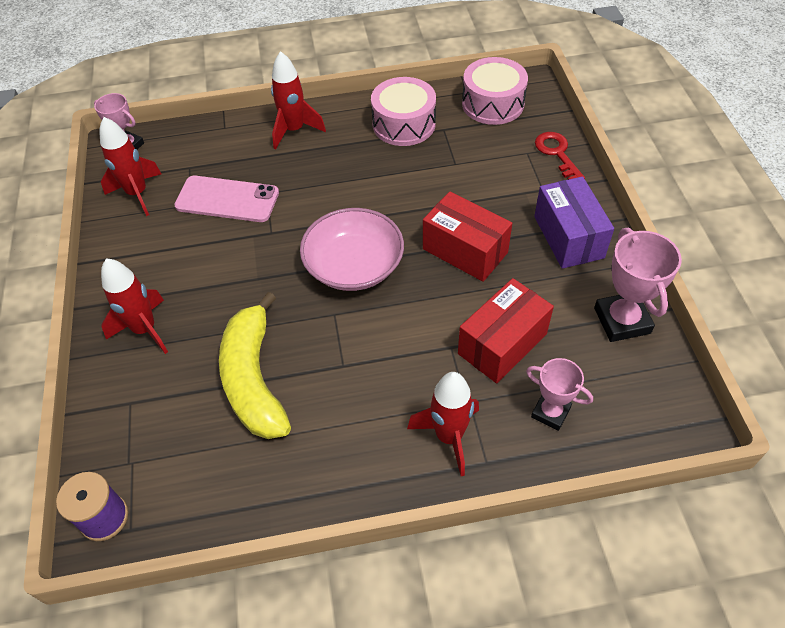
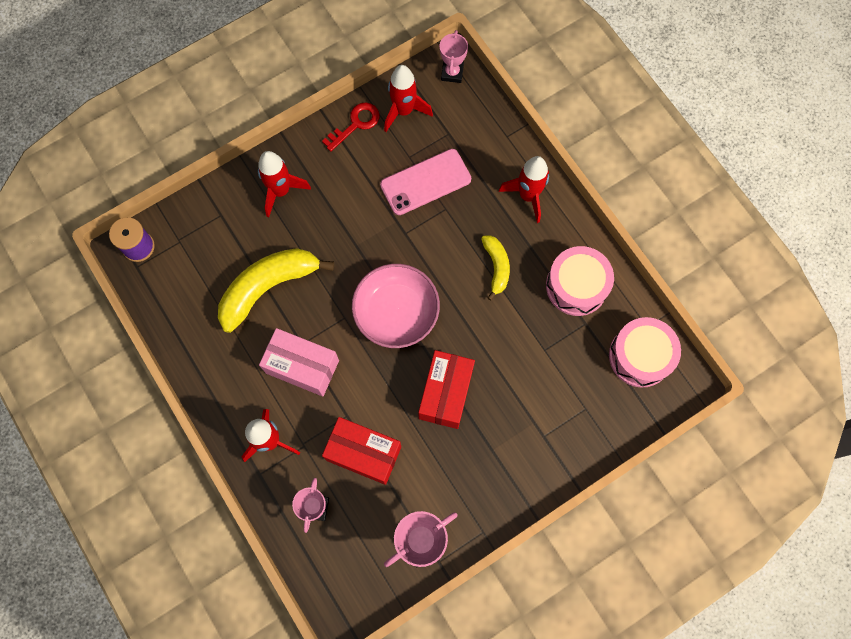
camera: 65 degrees right, 20 degrees up
pink phone [174,176,279,222] -> pink phone turned 75 degrees clockwise [380,149,471,215]
purple box [534,176,614,269] -> none
red key [535,132,585,180] -> red key moved to [322,103,380,152]
none -> pink box [259,328,339,396]
none -> yellow banana [481,235,510,301]

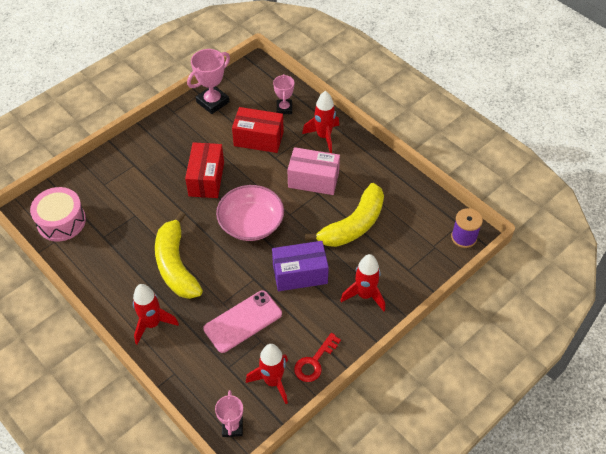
camera: 170 degrees right, 20 degrees down
yellow banana [481,235,510,301] -> yellow banana [155,211,203,299], size x1.86
pink drum [546,246,614,316] -> none
none -> purple box [272,241,329,291]

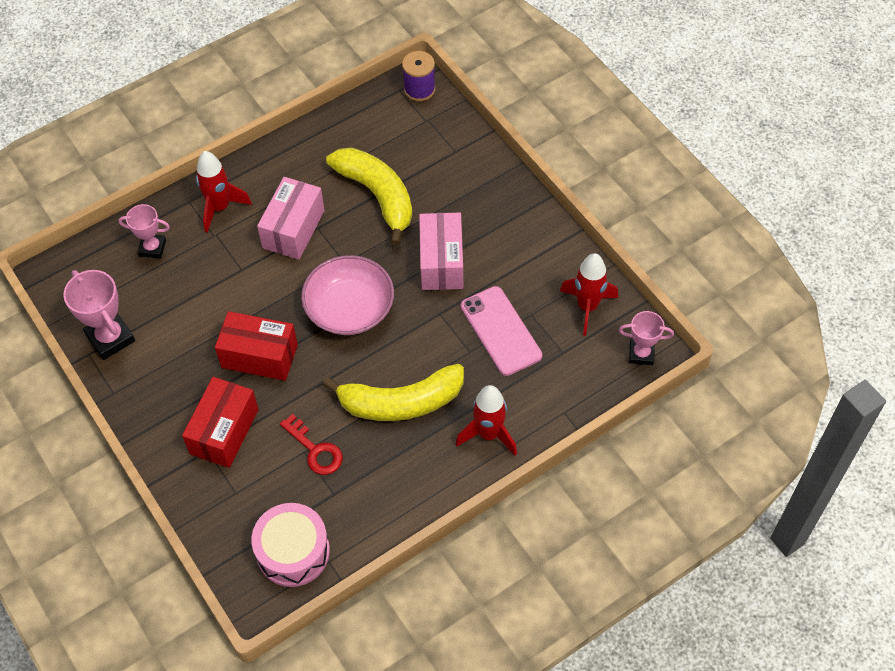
camera: 80 degrees left, 5 degrees up
red box [232,107,284,153] -> red box moved to [182,377,259,468]
purple box [272,241,329,291] -> pink box [419,213,463,290]
red key [294,333,341,382] -> red key moved to [280,414,343,475]
red rocket [340,254,385,311] -> none

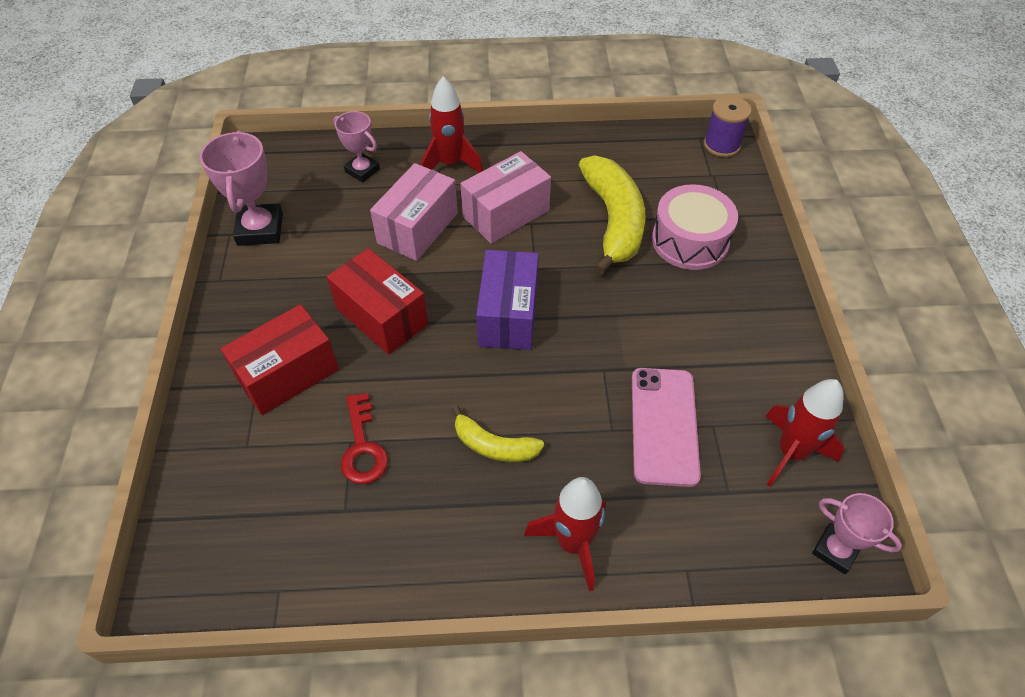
camera: 30 degrees right, 5 degrees down
pink drum [251,503,330,587] -> pink drum moved to [652,184,738,270]
pink bowl [301,255,394,335] -> purple box [476,250,539,350]
yellow banana [323,364,464,421] -> yellow banana [452,405,544,462], size x0.54
pink box [419,213,463,290] -> pink box moved to [370,163,458,261]

